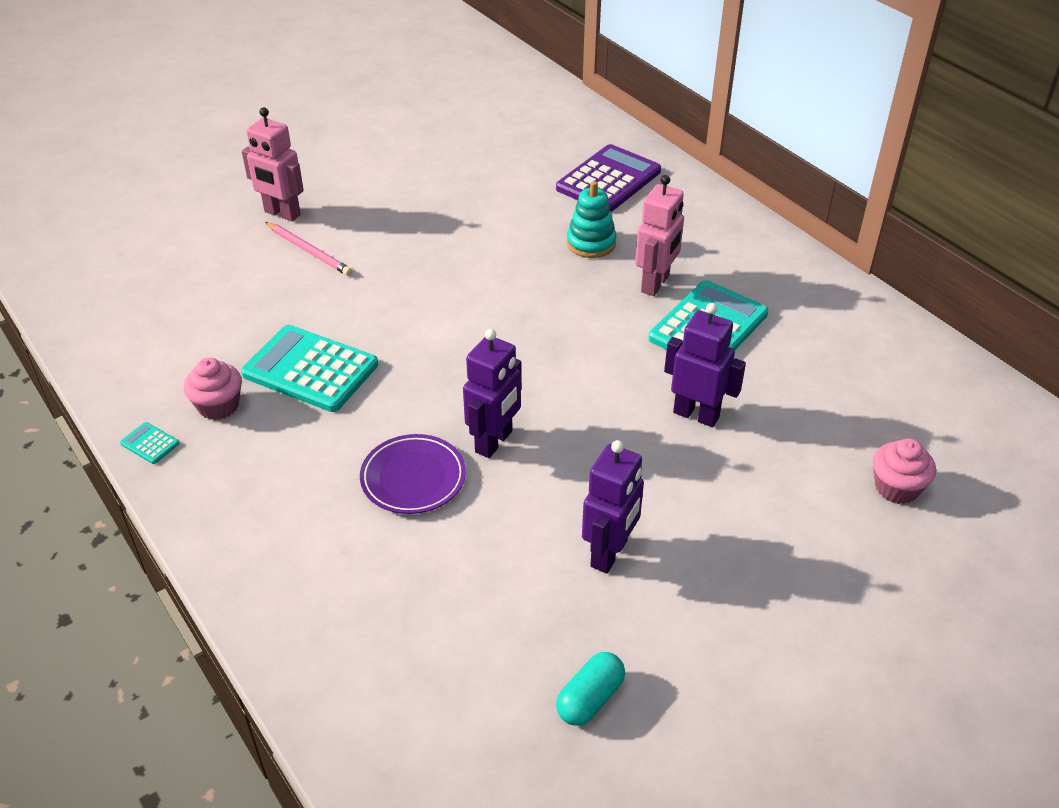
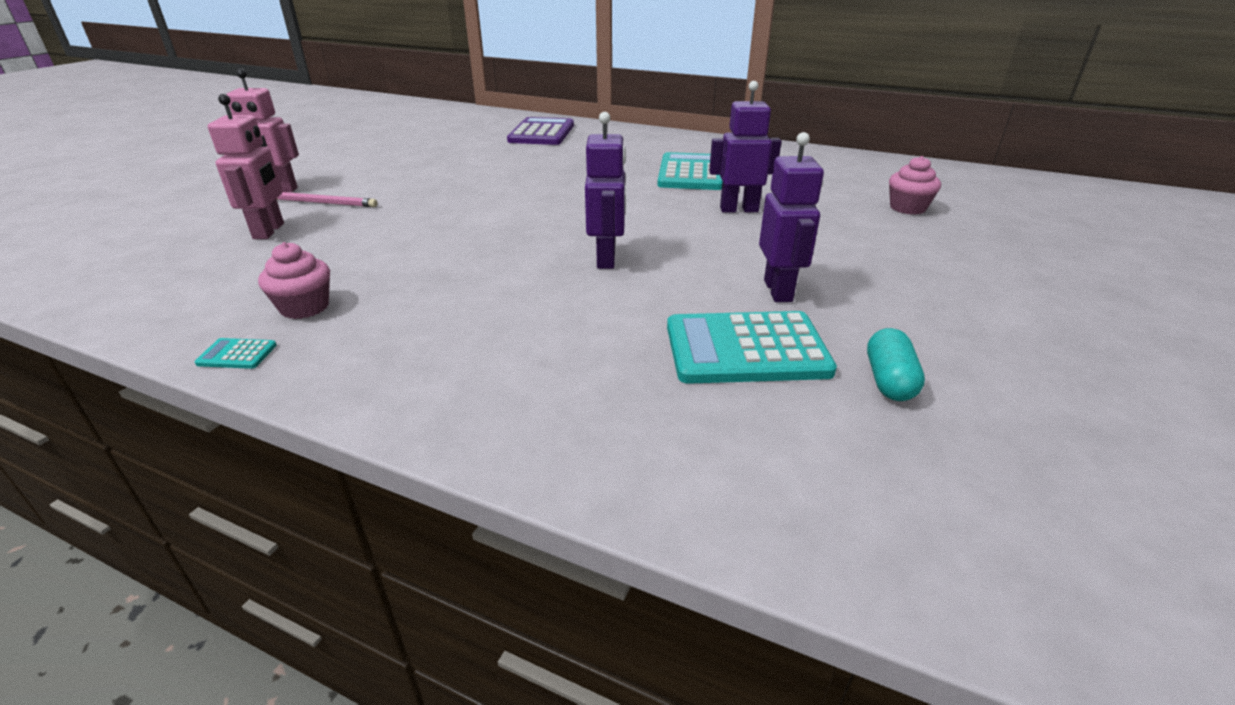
camera: 30 degrees left, 10 degrees down
turquoise calculator [241,325,378,412] -> turquoise calculator moved to [667,311,837,384]
purple plate [360,434,466,514] -> none
turquoise stacking toy [567,181,616,258] -> none
pink robot [635,175,684,296] -> pink robot moved to [208,94,284,239]

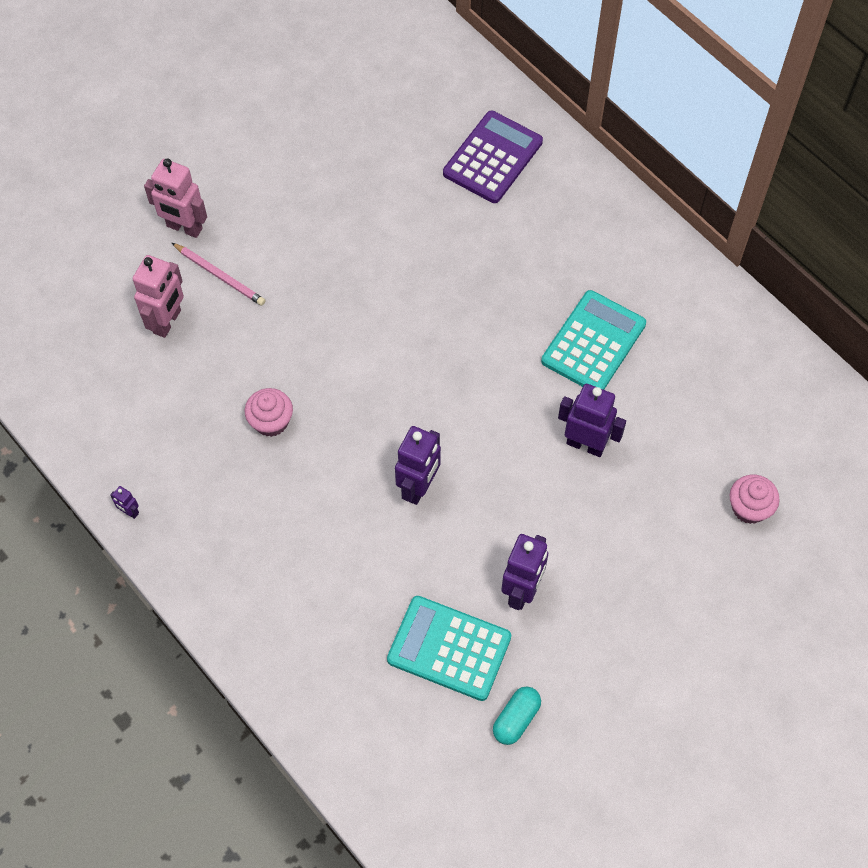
camera: 25 degrees right, 30 degrees up
turquoise calculator [195,338,277,369] -> purple robot [110,486,139,519]
pink cupcake [258,242,330,319] -> pink cupcake moved to [245,388,293,437]

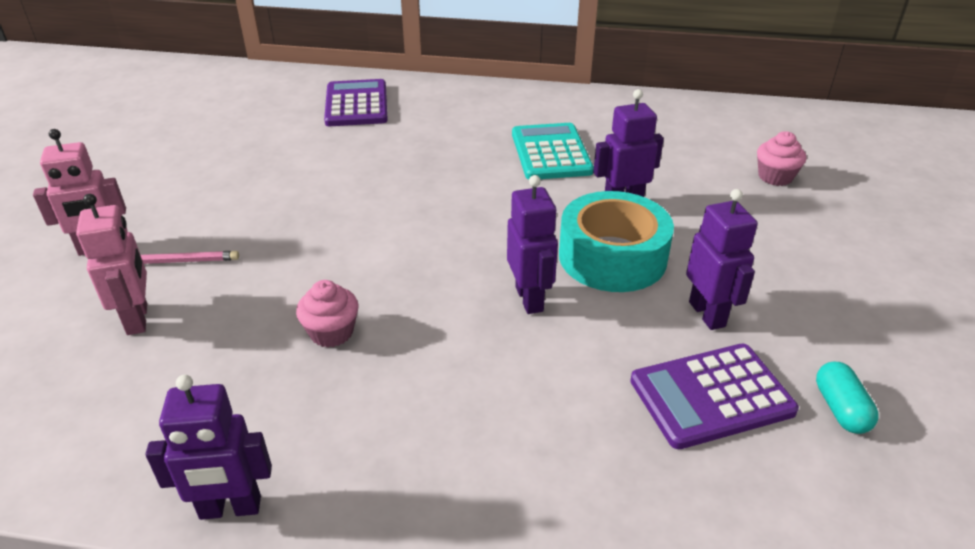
camera: 40 degrees left, 25 degrees down
purple robot [110,486,139,519] -> purple robot [145,375,272,520], size x2.21
turquoise calculator [387,596,511,701] -> purple calculator [630,344,799,449]
none -> turquoise tape [559,191,674,292]

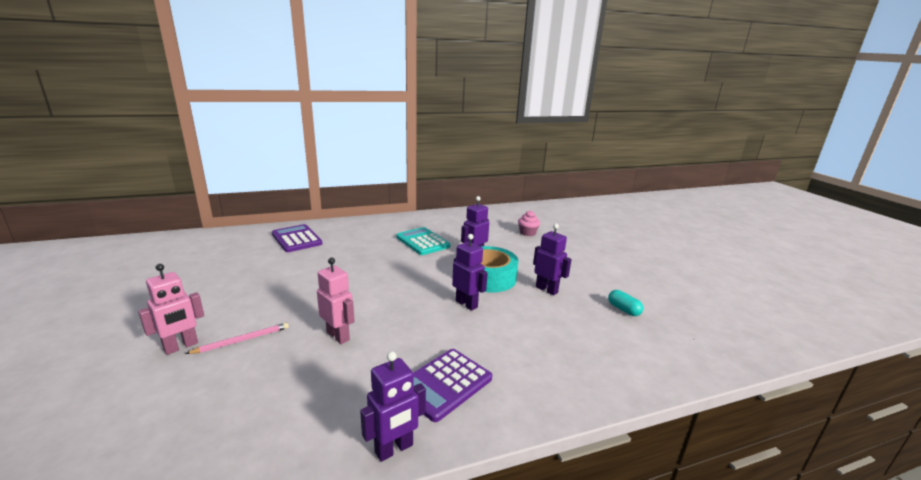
camera: 30 degrees left, 15 degrees down
pink robot [76,194,147,335] -> pink robot moved to [317,258,354,344]
pink cupcake [296,280,358,348] -> none
purple calculator [630,344,799,449] -> purple calculator moved to [413,349,492,422]

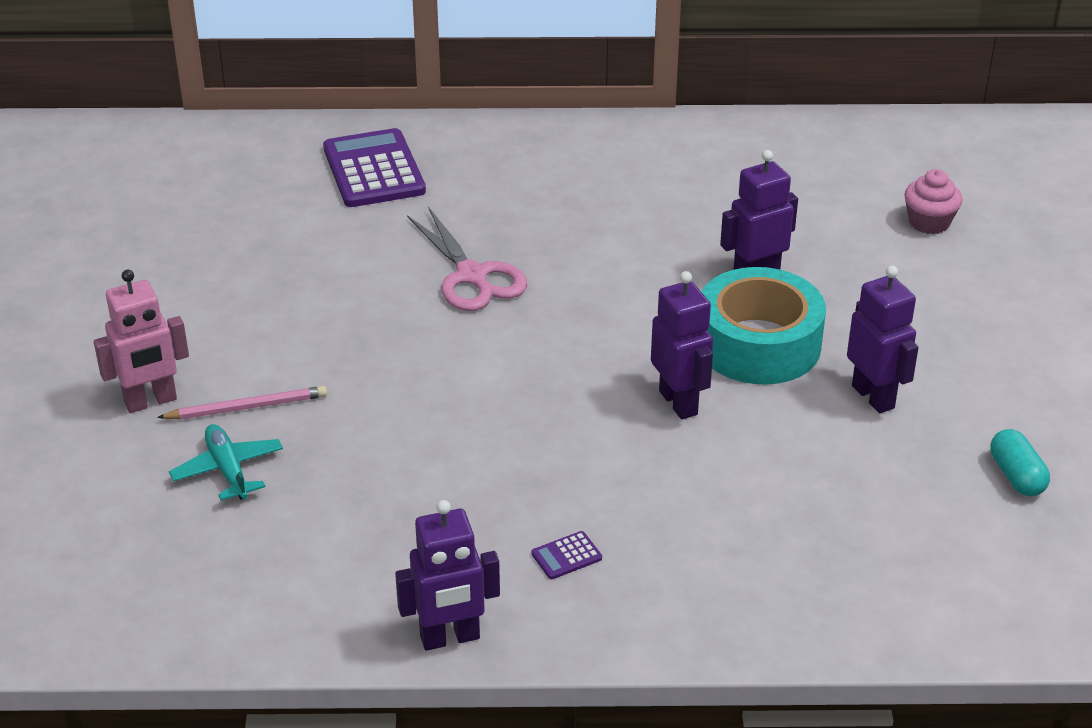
camera: 20 degrees right, 15 degrees up
pink robot [317,258,354,344] -> none
turquoise calculator [396,227,450,255] -> none
purple calculator [413,349,492,422] -> purple calculator [531,531,602,579], size x0.41
none -> turquoise plane [169,424,283,500]
none -> pink scissors [407,207,527,311]

